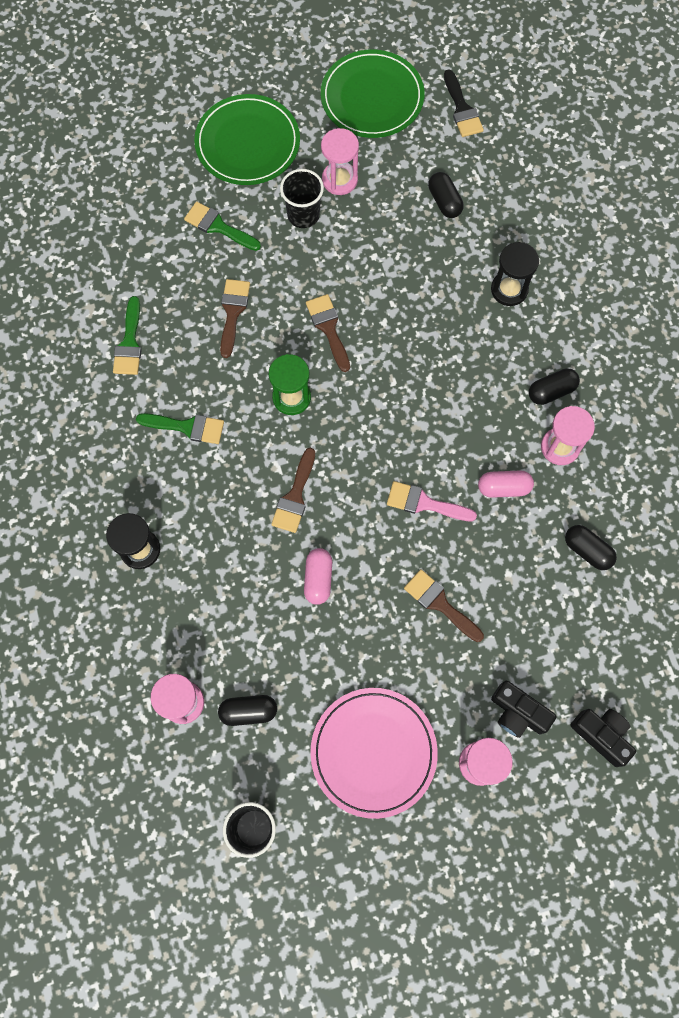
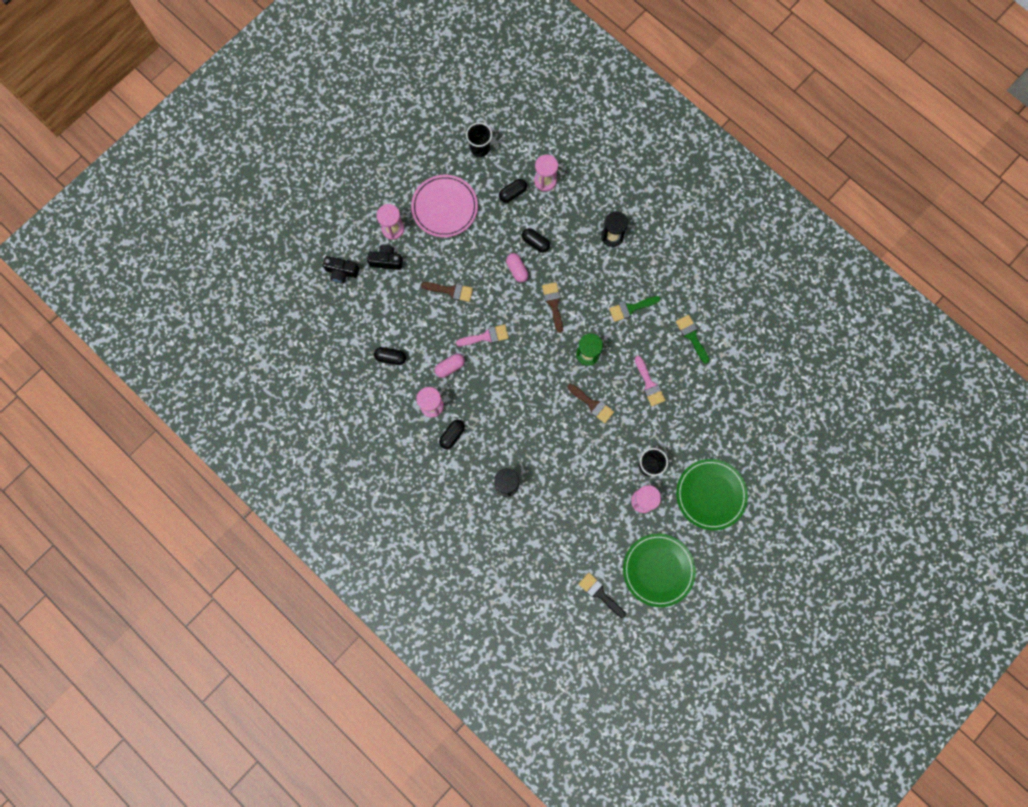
camera: 150 degrees right, 5 degrees up
green brush [184,202,261,251] -> none
brown brush [220,279,250,358] -> pink brush [635,356,665,406]
black capsule [428,172,464,218] -> black capsule moved to [522,228,550,253]

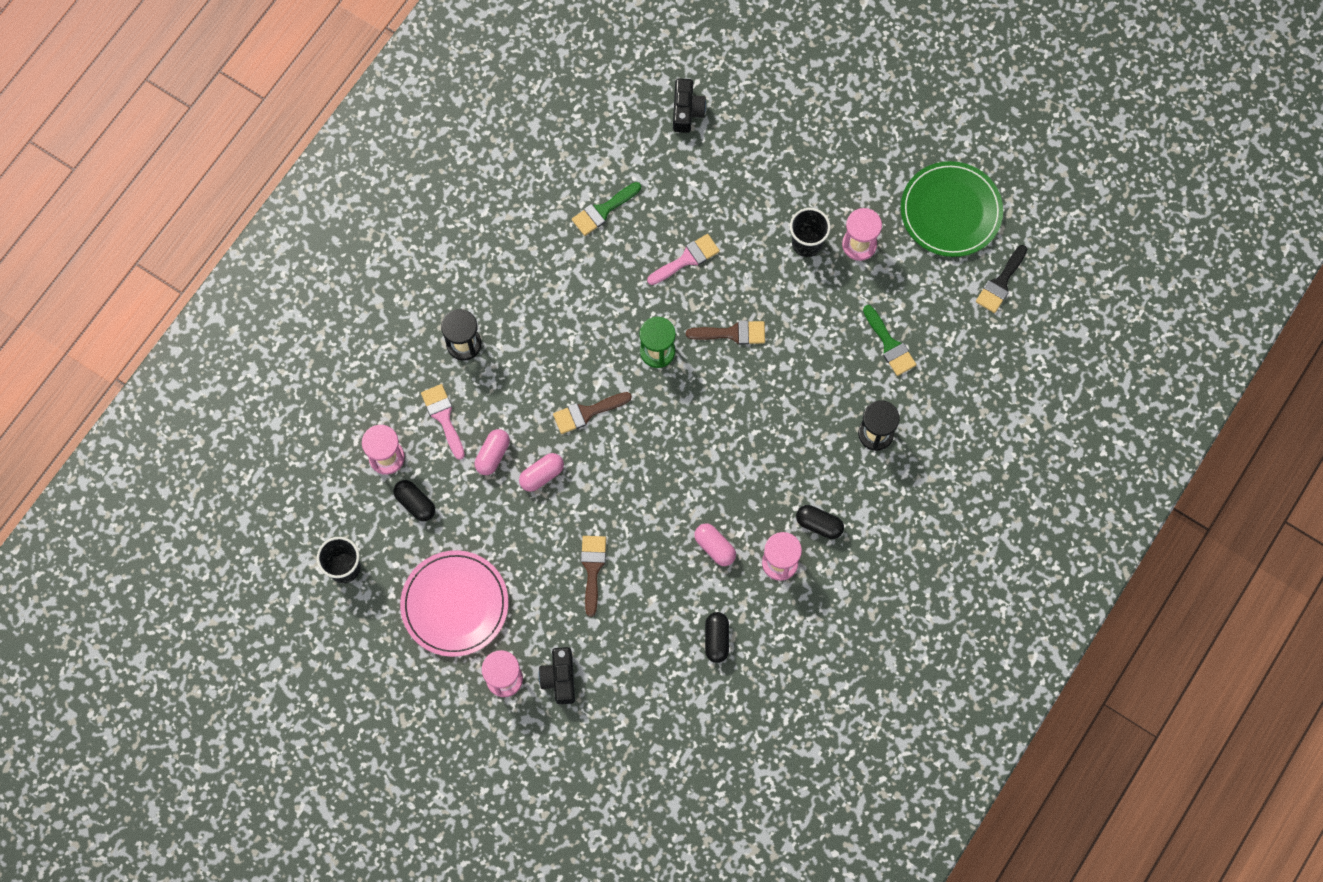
camera: 100 degrees left, 5 degrees down
black camera [323,256,359,283] -> black camera moved to [673,78,706,133]
pink brush [456,324,509,346] -> pink brush moved to [421,384,465,460]
black capsule [522,228,550,253] -> pink capsule [475,429,510,475]
brown brush [567,384,614,423] -> brown brush turned 60 degrees clockwise [686,321,765,345]
green brush [609,296,660,322] -> green brush moved to [863,305,916,376]
green plate [676,459,748,530] -> none

